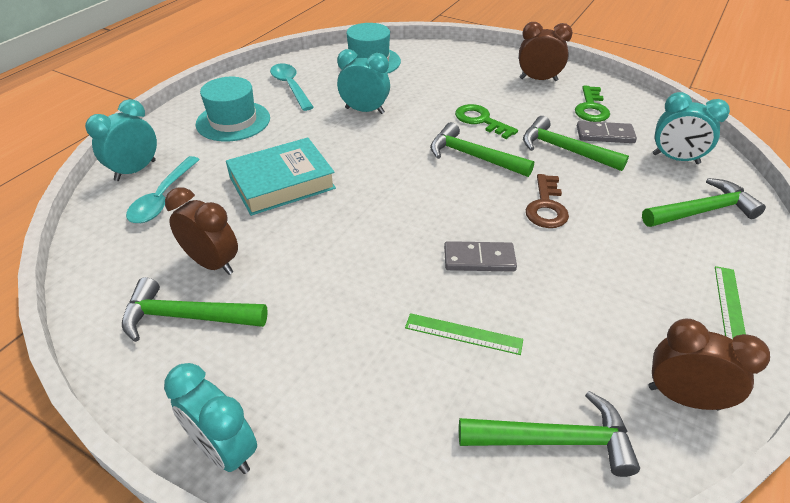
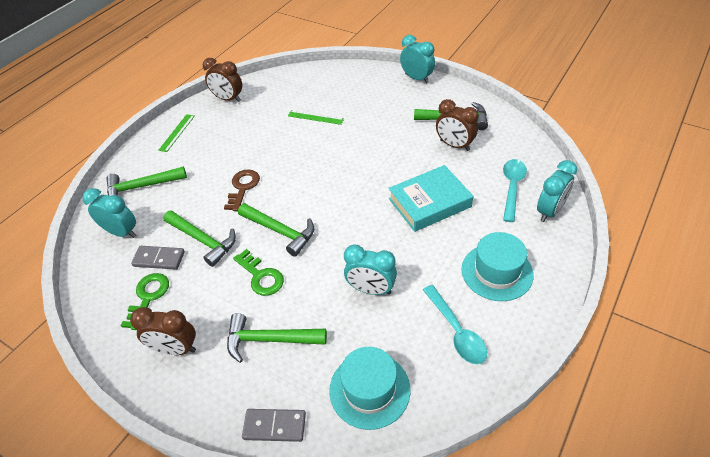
camera: 175 degrees left, 5 degrees up
grey domino [444,241,517,272] -> grey domino moved to [242,409,306,442]
green hammer [459,391,640,477] -> green hammer moved to [227,313,327,363]

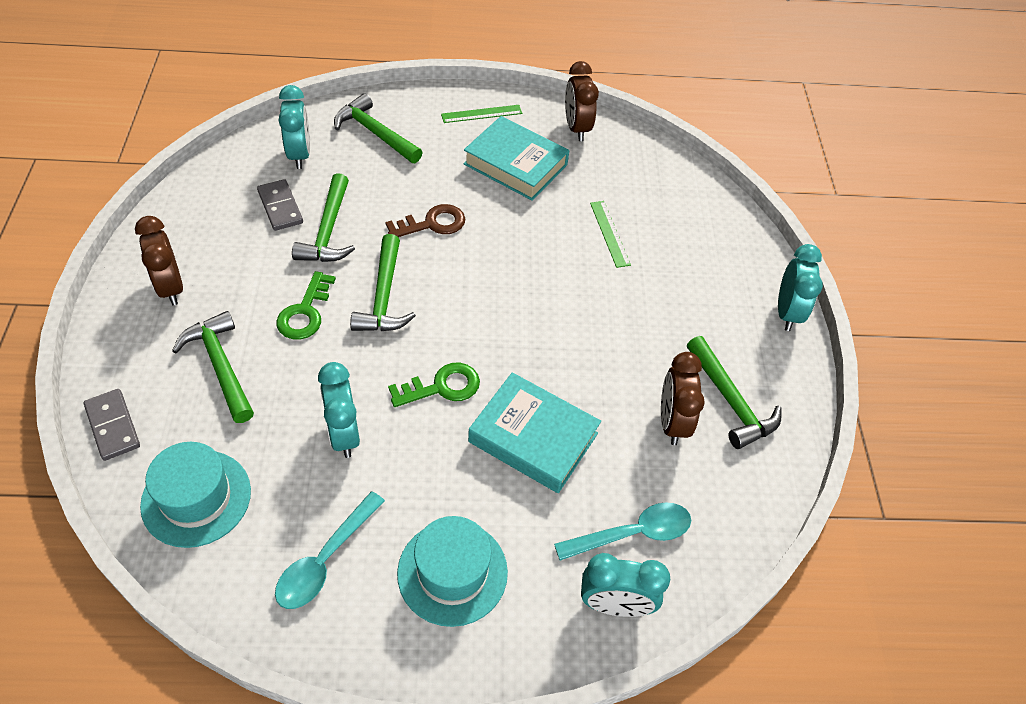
camera: 50 degrees right, 5 degrees up
green key [121,273,169,330] -> green key moved to [388,363,480,407]
none -> turquoise book [464,116,569,201]

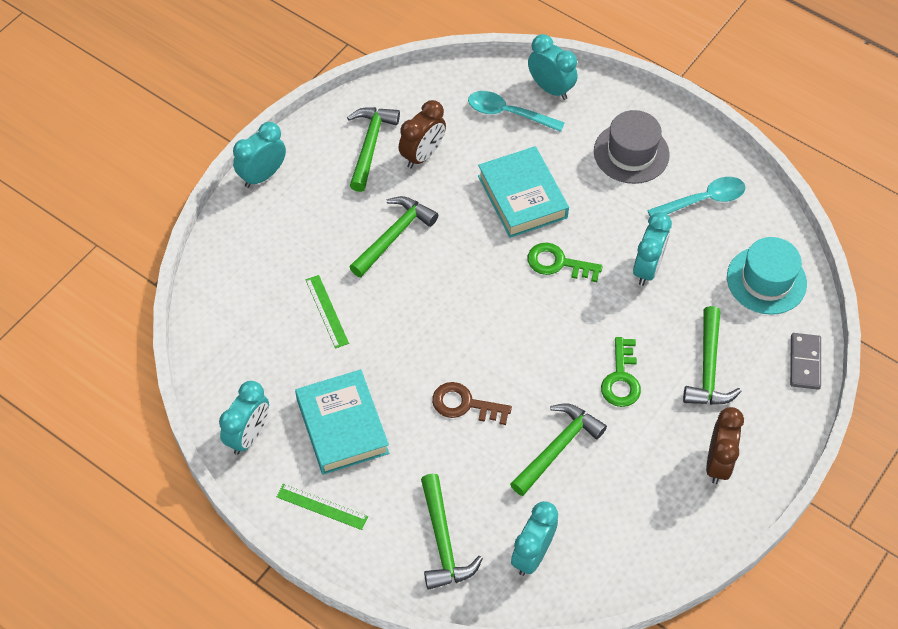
camera: 140 degrees left, 5 degrees up
grey domino [257,179,303,231] -> none
green key [276,271,336,340] -> green key turned 135 degrees clockwise [601,337,641,407]
green hammer [350,234,416,331] -> green hammer moved to [350,196,438,277]
turquoise hat [397,516,508,627] -> grey hat [594,110,670,184]
brown clock [565,61,599,141] -> turquoise clock [219,381,269,455]
green ruler [590,201,631,268] -> green ruler turned 45 degrees counterclockwise [305,275,349,349]

